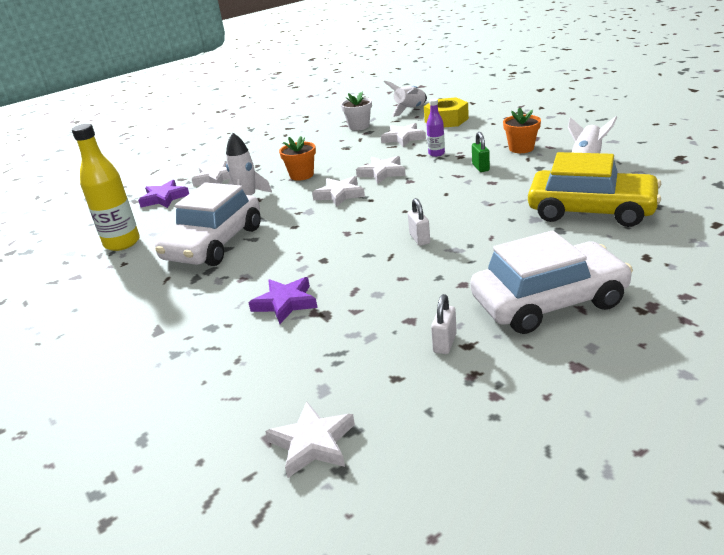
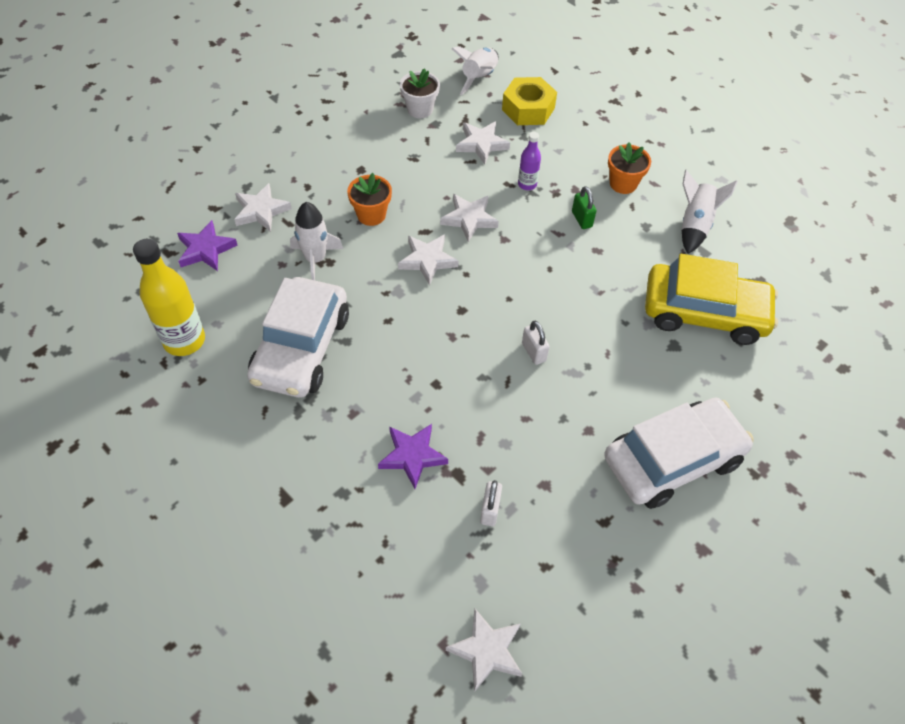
camera: 15 degrees left, 25 degrees up
white padlock [431,294,457,354] -> white padlock moved to [480,480,502,526]

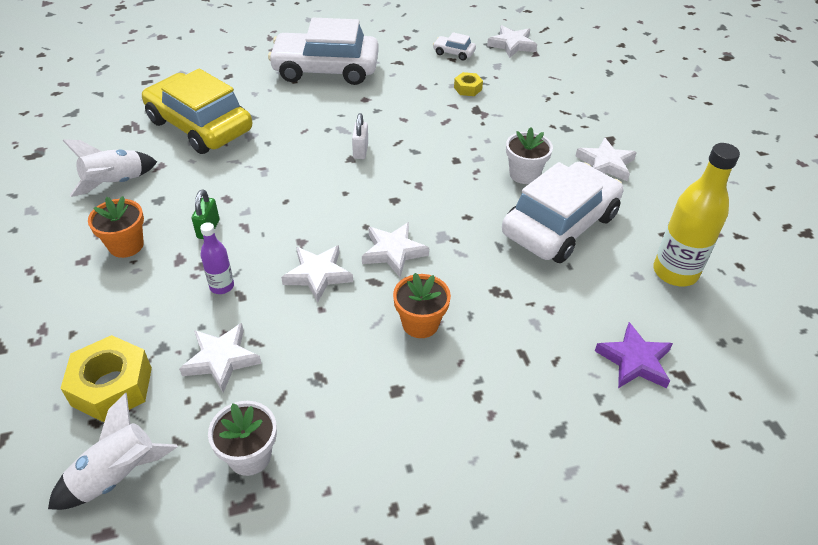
camera: 150 degrees left, 10 degrees down
white star [234,183,292,232] -> white star moved to [575,138,637,182]
white rocket [290,202,343,280] -> none
purple star [378,424,448,489] -> none
white padlock [480,480,502,526] -> yellow nut [454,72,483,96]
none -> white car [433,32,476,60]
none -> white flower pot [506,127,553,184]

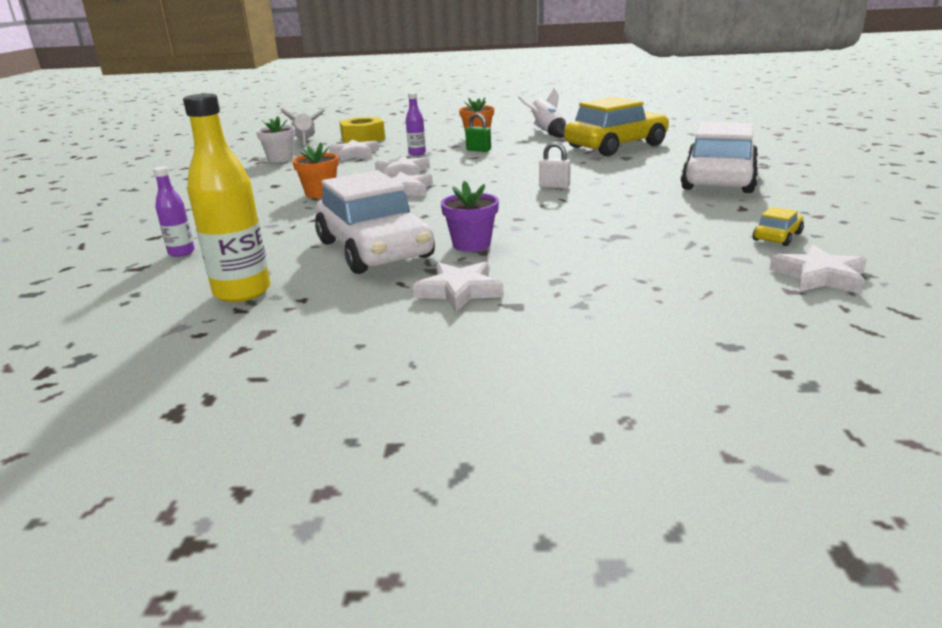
camera: 110 degrees right, 20 degrees down
white car [433,32,476,60] -> yellow car [753,207,804,246]
yellow nut [454,72,483,96] -> none
white flower pot [506,127,553,184] -> purple flower pot [441,181,499,252]
purple star [595,322,673,388] -> purple bottle [153,166,195,257]

